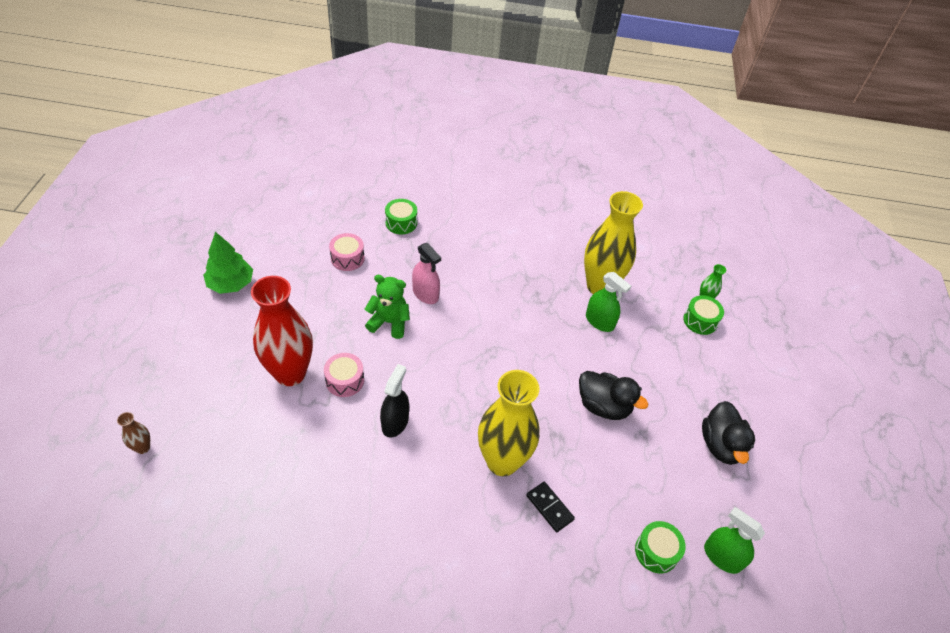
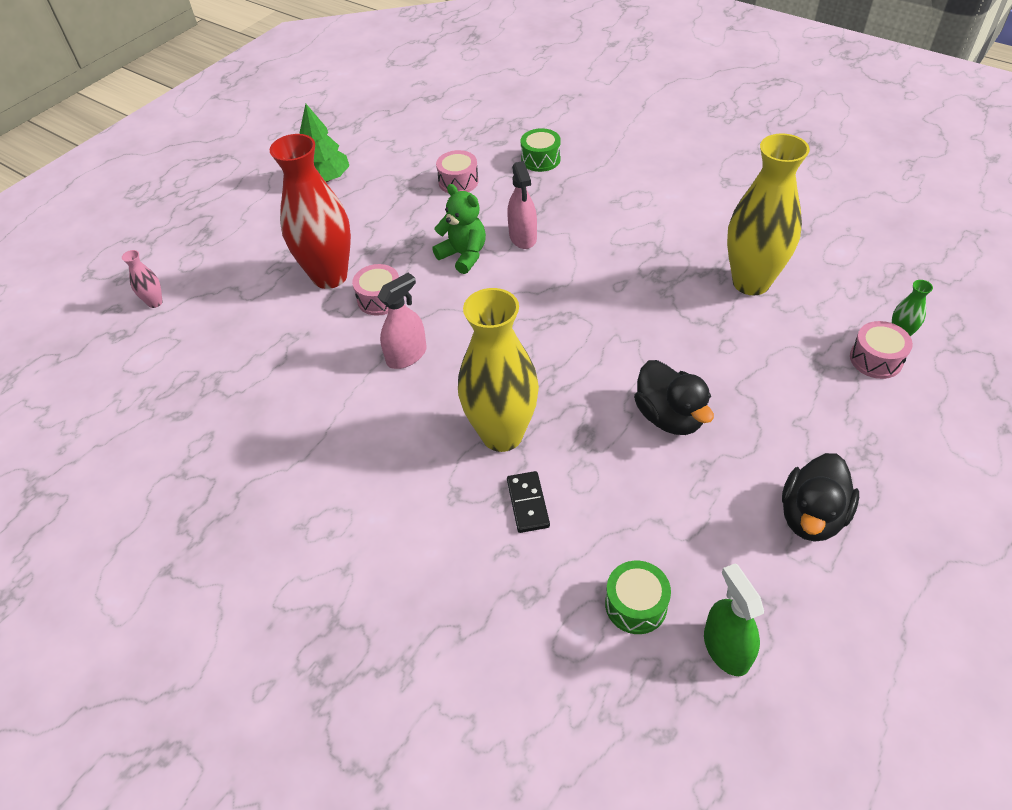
camera: 35 degrees right, 0 degrees up
brown vase [117,412,150,454] -> pink vase [122,250,163,308]
black spray bottle [380,364,409,438] -> pink spray bottle [378,272,427,369]
green spray bottle [586,272,631,332] -> none
green drum [683,295,724,335] -> pink drum [850,321,913,379]

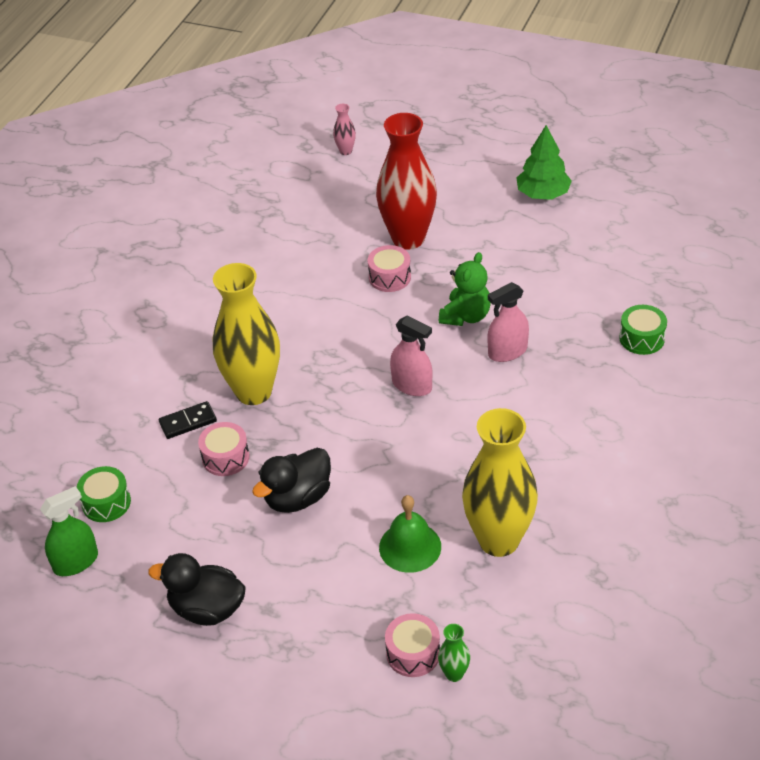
camera: 75 degrees right, 5 degrees down
pink spray bottle [378,272,427,369] -> pink spray bottle moved to [390,316,432,396]
pink drum [436,150,479,193] -> pink drum moved to [198,422,249,476]
none -> green bell [379,495,441,573]

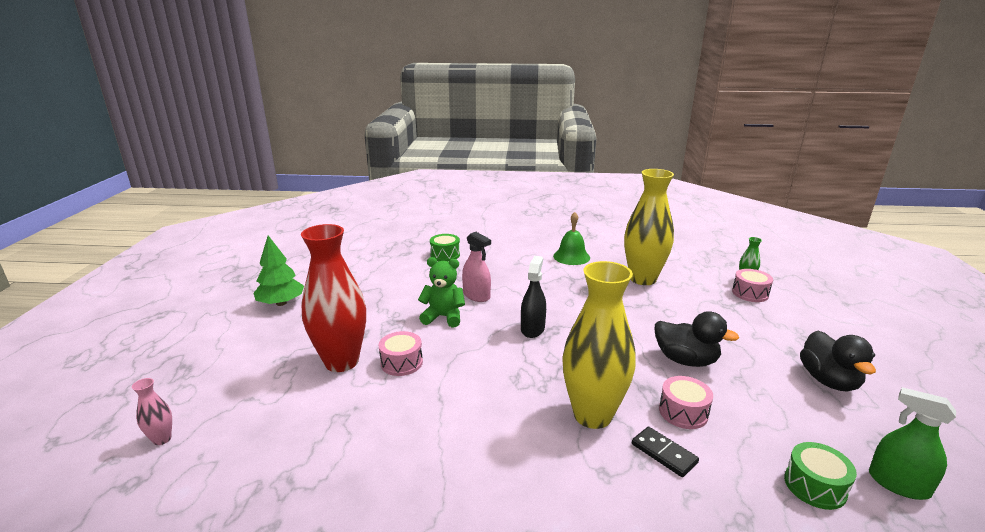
camera: 110 degrees left, 20 degrees down
green bell [379,495,441,573] -> green bell moved to [553,212,590,265]
pink spray bottle [390,316,432,396] -> black spray bottle [521,256,546,338]

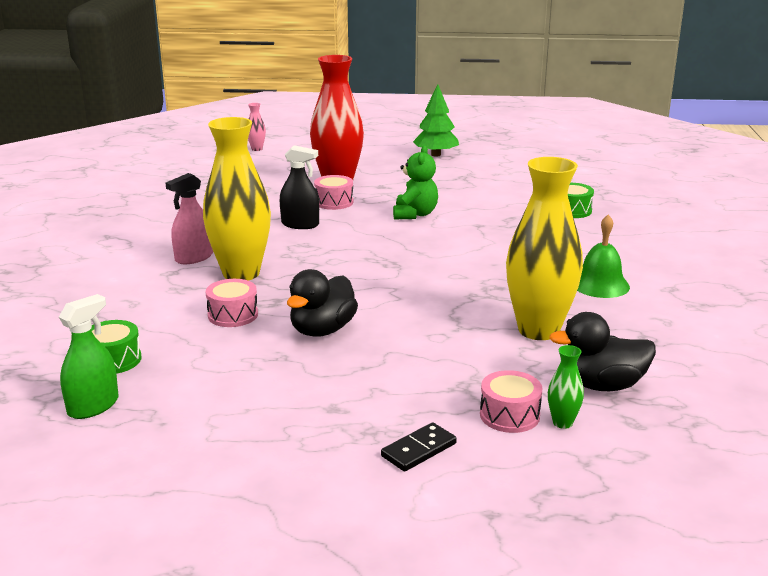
camera: 90 degrees right, 0 degrees up
pink spray bottle [462,232,491,302] -> pink spray bottle moved to [166,173,213,264]
black spray bottle [521,256,546,338] -> black spray bottle moved to [280,145,319,229]
black domino [632,427,699,477] -> black domino moved to [381,422,457,472]
black duck [800,330,876,392] -> black duck moved to [549,312,656,391]

